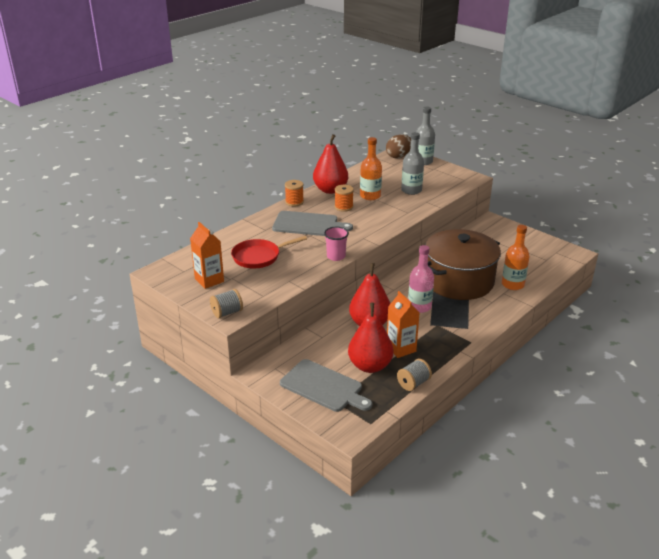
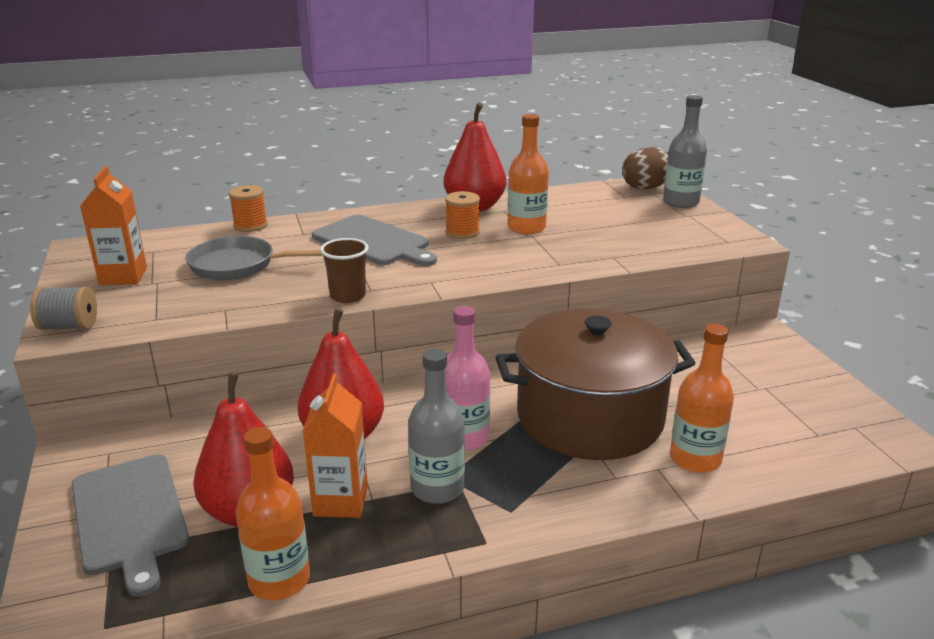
camera: 30 degrees right, 5 degrees down
red pan [231,236,307,268] -> grey pan [185,236,323,280]
orange spool [285,180,304,207] -> orange spool moved to [229,185,268,232]
pink cup [324,227,349,261] -> brown cup [320,238,368,303]
grey spool [397,359,432,391] -> orange bottle [235,427,310,601]
grey bottle [401,132,424,195] -> grey bottle moved to [408,349,465,504]

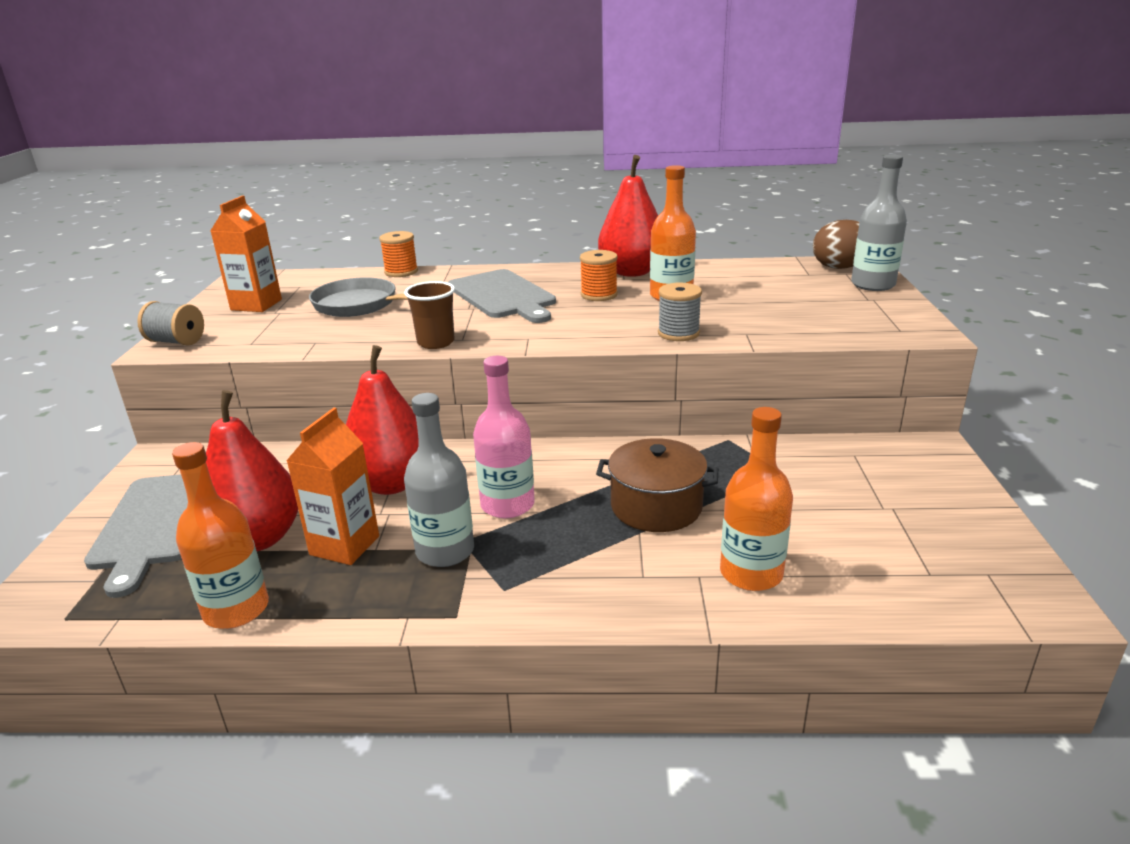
camera: 20 degrees right, 0 degrees up
brown pot [496,309,695,460] -> brown pot [596,438,718,532], size x0.54
none -> grey spool [658,283,702,341]

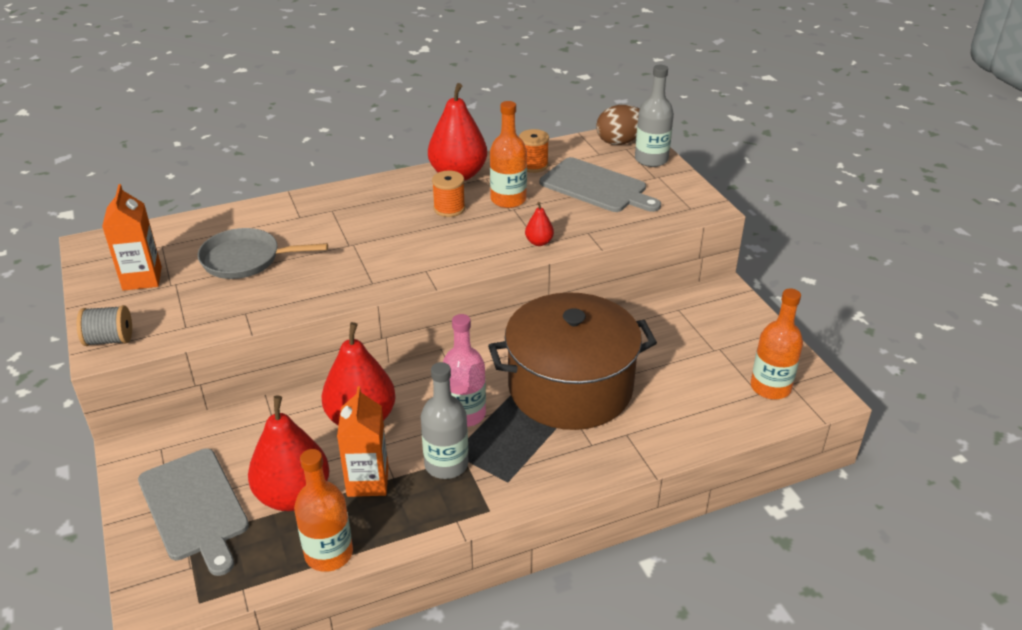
camera: 25 degrees left, 10 degrees up
orange spool [379,231,418,277] -> orange spool moved to [519,129,549,173]
brown cup [404,281,455,349] -> none
grey cutting board [448,269,556,323] -> grey cutting board moved to [540,157,661,212]
brown pot [596,438,718,532] -> brown pot [488,292,657,430], size x1.85
grey spool [658,283,702,341] -> red pear [525,202,554,246]
orange bottle [720,407,793,591] -> orange bottle moved to [751,288,803,399]

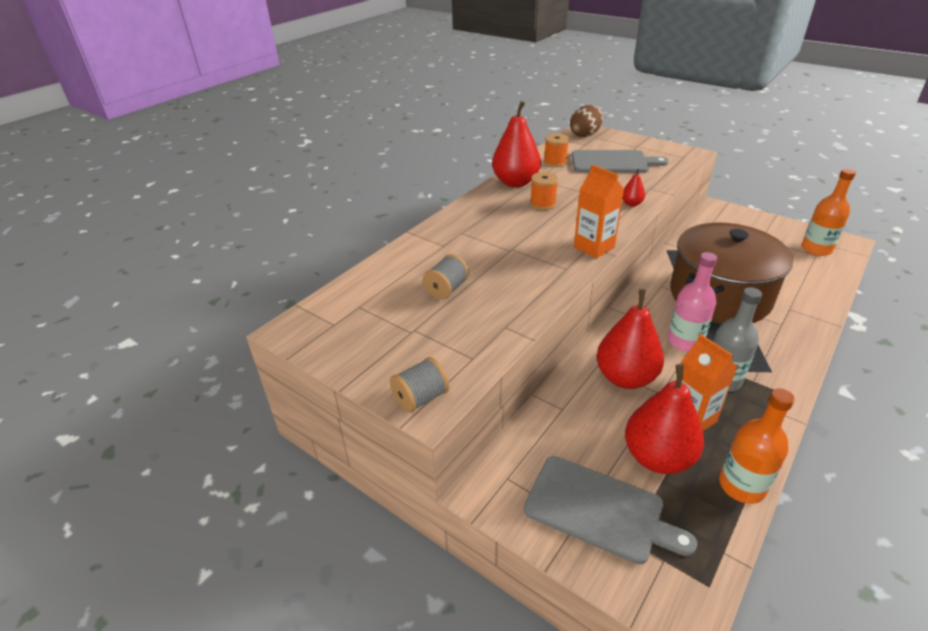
camera: 30 degrees left, 0 degrees up
orange carton [102,184,162,291] -> orange carton moved to [574,165,624,259]
grey pan [198,228,328,279] -> grey spool [423,254,469,300]
orange bottle [490,101,527,208] -> none
grey bottle [635,65,674,167] -> none

